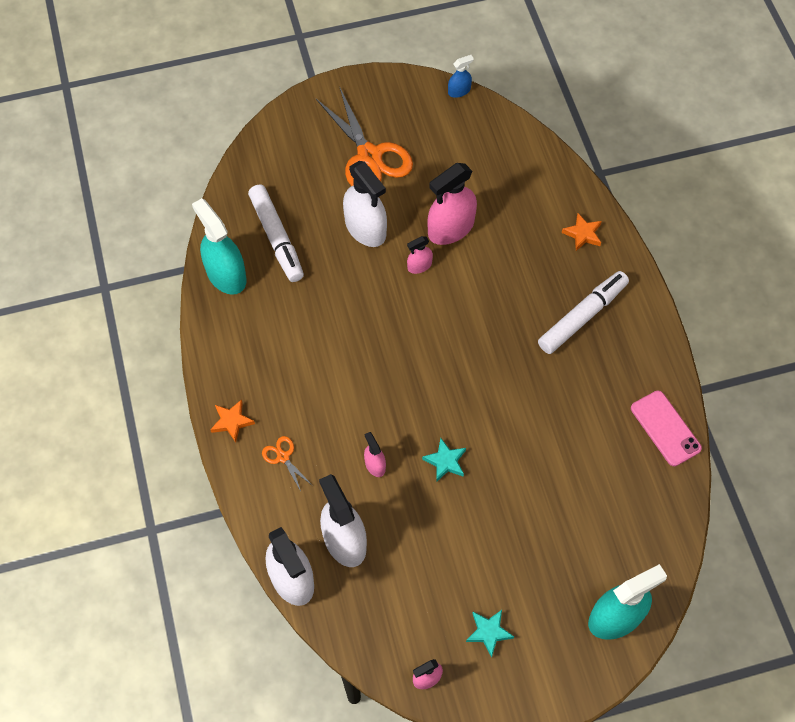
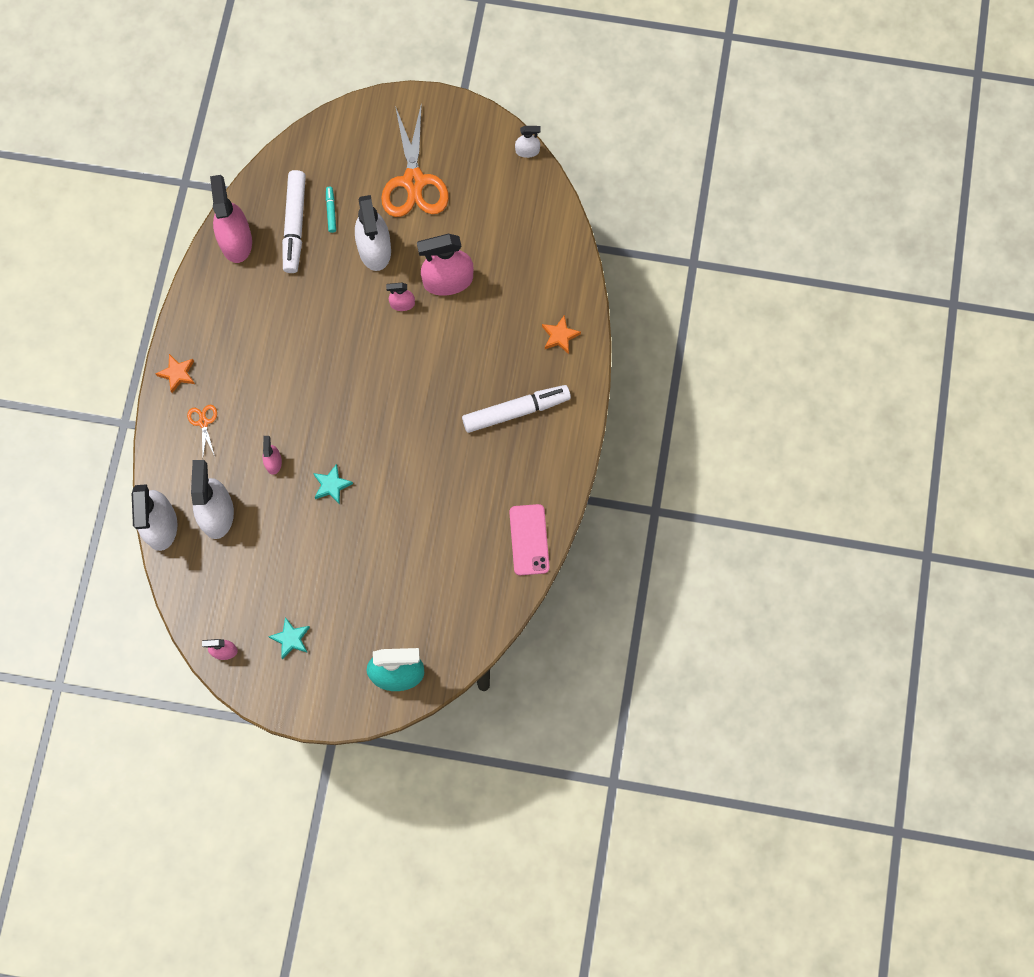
camera: 25 degrees right, 10 degrees up
turquoise spray bottle [192,198,247,295] -> pink spray bottle [210,175,252,263]
blue spray bottle [448,55,474,98] -> white spray bottle [515,126,541,158]
none -> turquoise marker [326,187,336,233]

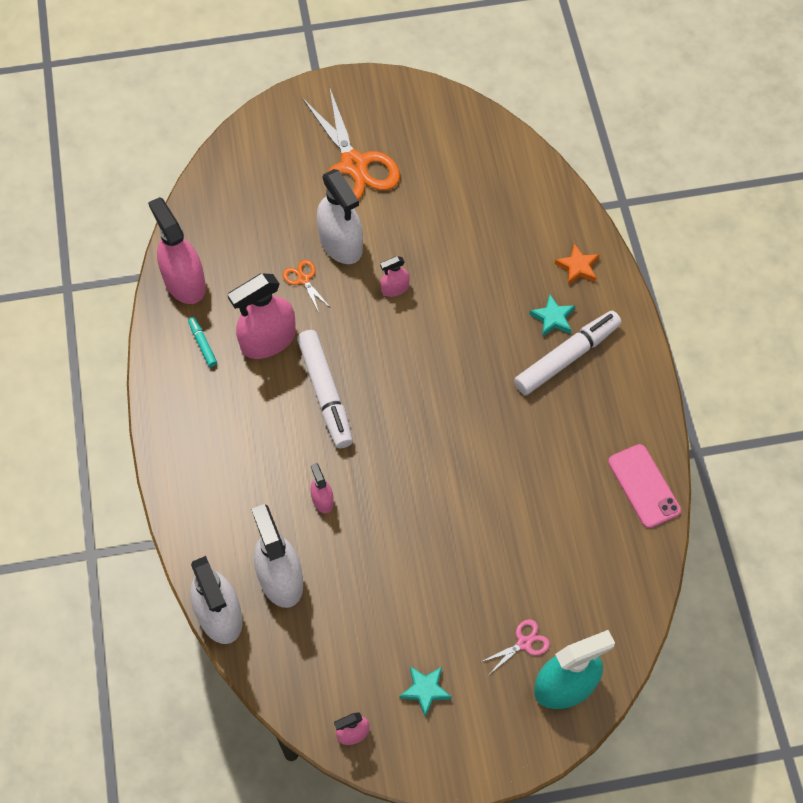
camera: 20 degrees left, 10 degrees down
orange star [156,354,195,393] -> none
orange scissors [187,405,217,456] -> orange scissors moved to [283,260,331,313]
white marker [282,170,306,273] -> white marker moved to [297,330,353,448]
turquoise star [313,464,353,504] -> turquoise star moved to [529,294,575,337]
turquoise marker [326,187,336,233] -> turquoise marker moved to [188,317,217,367]
pink spray bottle [417,234,474,296] -> pink spray bottle moved to [227,273,296,359]
white spray bottle [515,126,541,158] -> none
none -> pink scissors [481,619,550,674]

